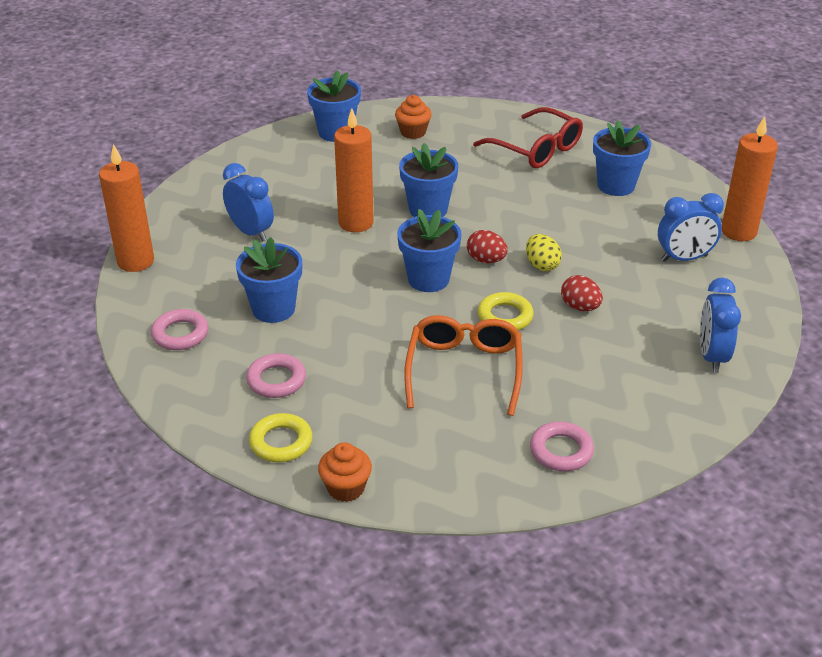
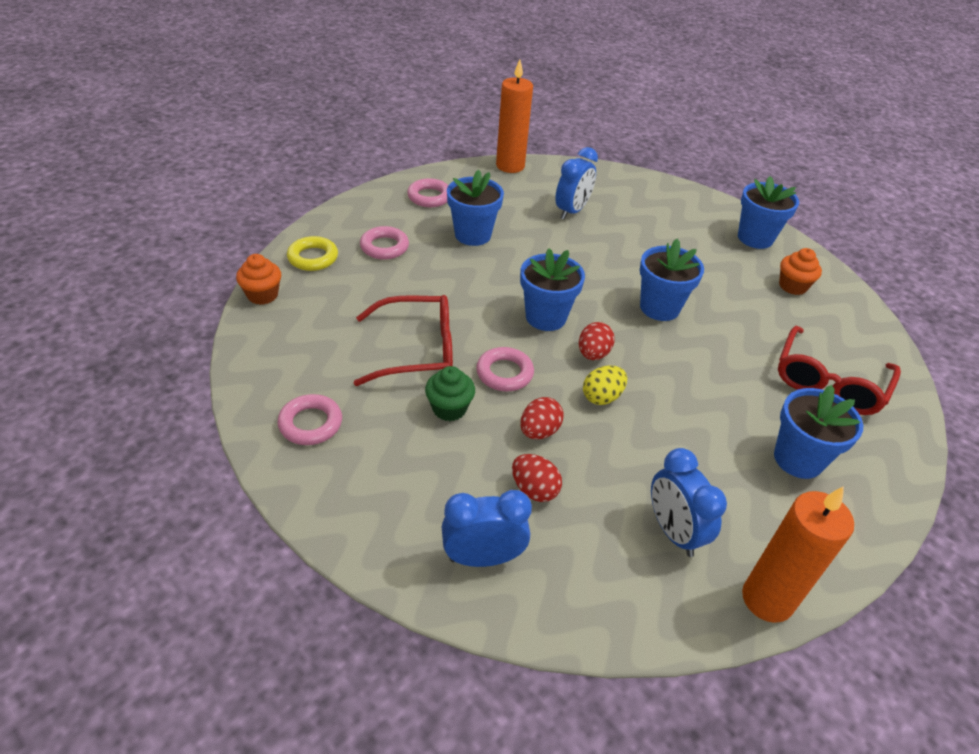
camera: 75 degrees right, 5 degrees up
orange candle [334,108,374,232] -> none
orange glasses [404,315,523,416] -> red glasses [354,295,453,386]
yellow ring [477,292,534,331] -> pink ring [476,347,534,391]
none -> green cupcake [425,366,475,421]
none -> red egg [512,454,562,502]

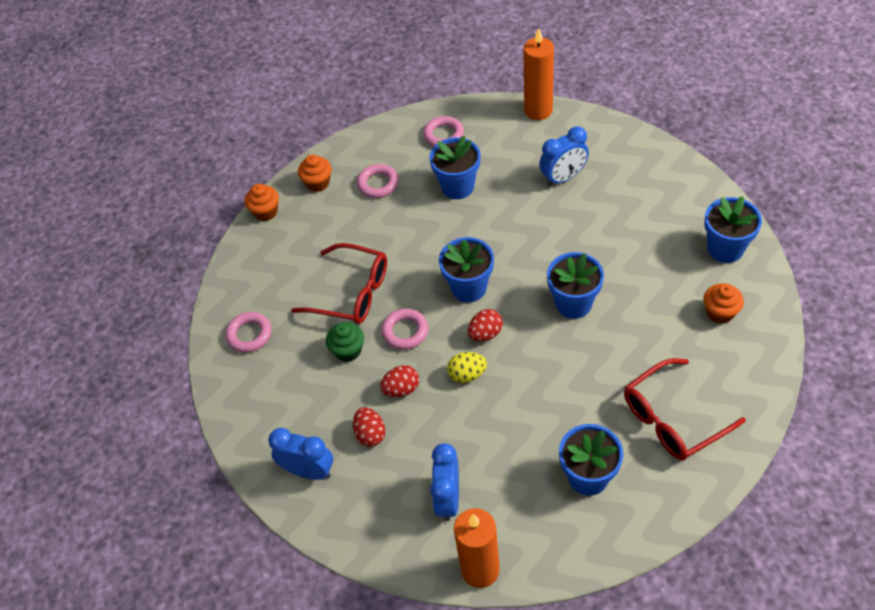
camera: 35 degrees right, 10 degrees up
yellow ring [287,236,338,271] -> orange cupcake [298,155,332,192]

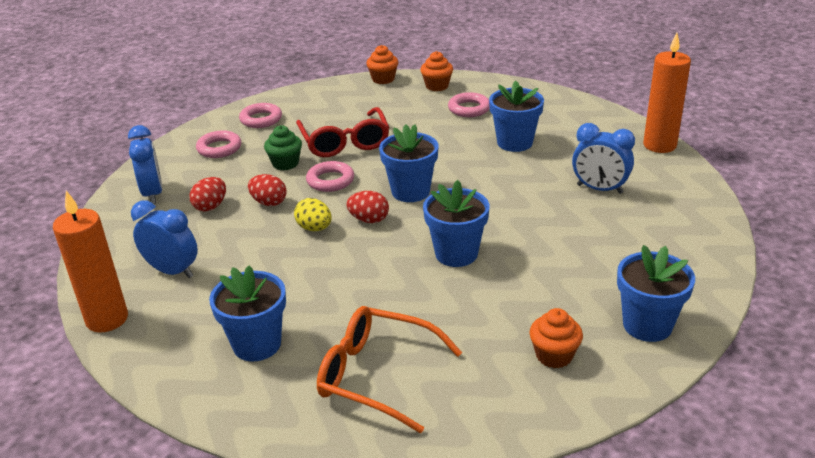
camera: 50 degrees right, 20 degrees down
pink ring [423,116,464,147] -> pink ring moved to [196,130,241,158]
blue clock [430,443,459,521] -> blue clock turned 60 degrees clockwise [131,200,198,278]
red glasses [624,358,746,460] -> orange glasses [317,306,462,433]

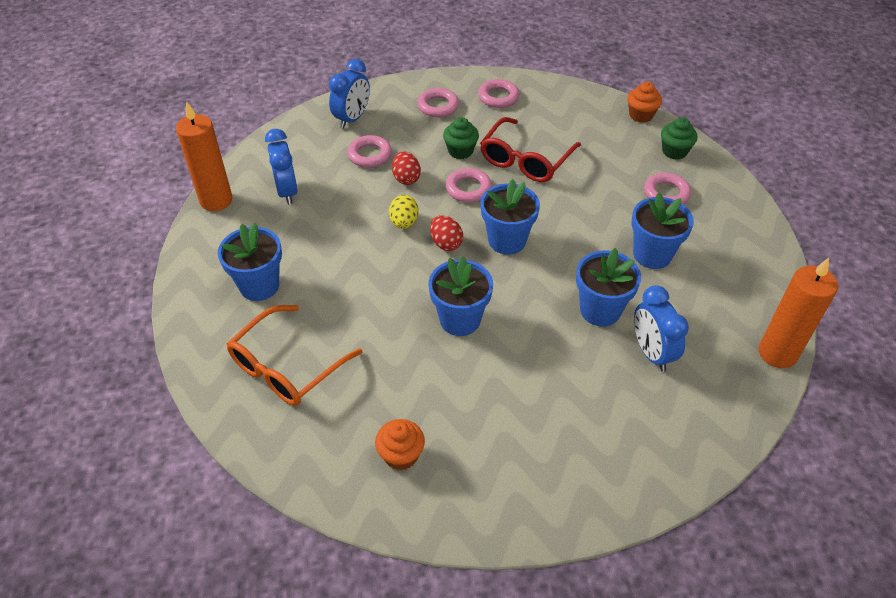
camera: 45 degrees right, 15 degrees up
red egg [189,177,226,211] -> pink ring [347,135,392,168]
orange glasses [317,306,462,433] -> orange glasses turned 120 degrees counterclockwise [227,305,363,406]
orange cupcake [420,51,453,91] -> green cupcake [661,117,697,160]
blue flower pot [617,245,695,342] -> blue flower pot moved to [576,248,641,326]

